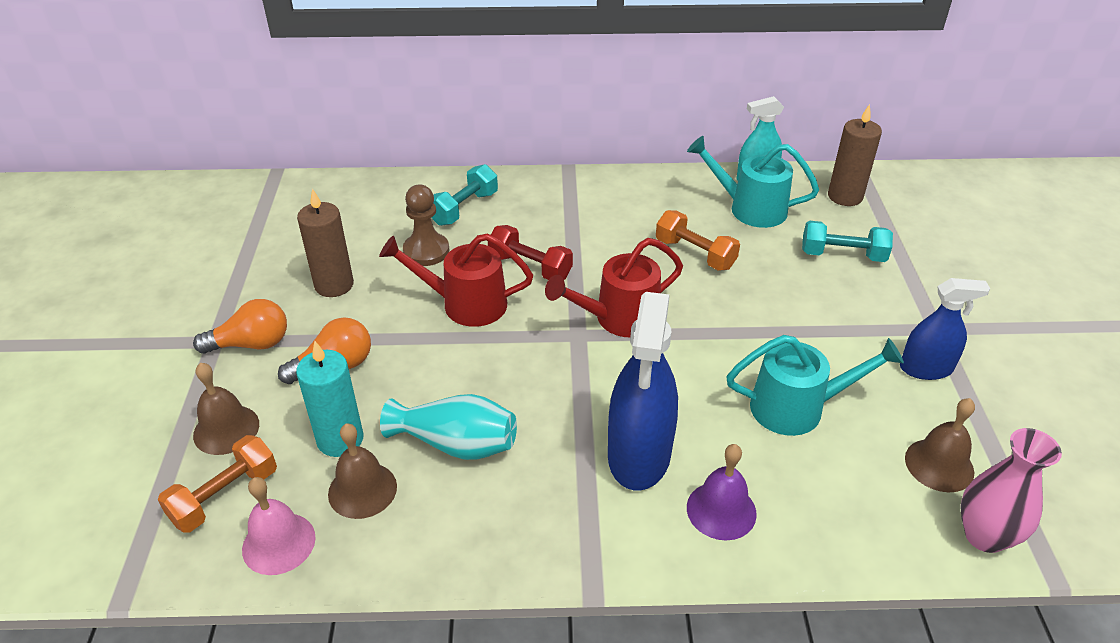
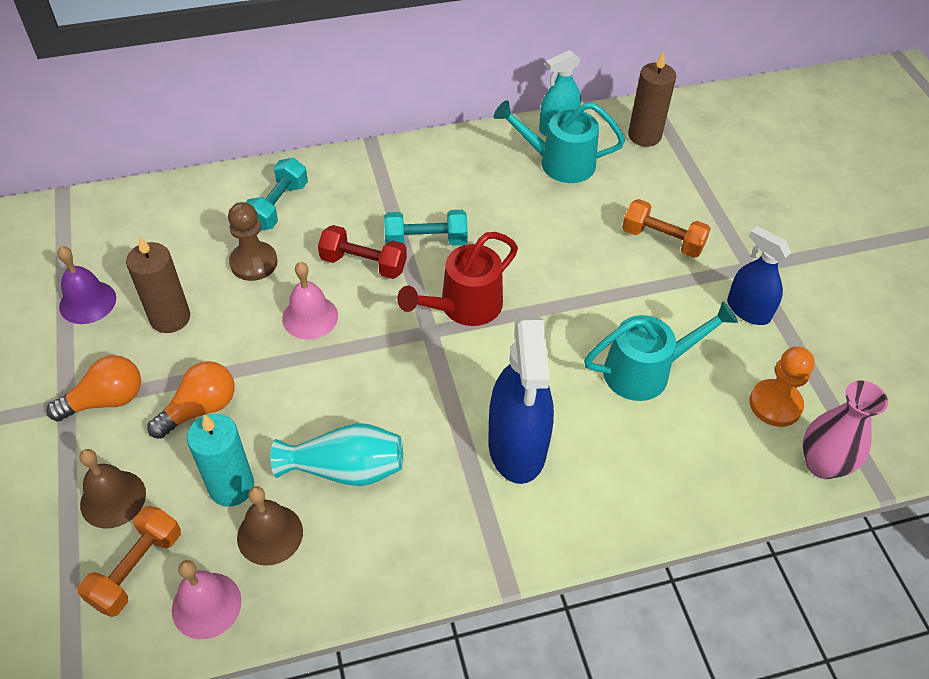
camera: 15 degrees left, 10 degrees up
red watering can [379,233,533,327] -> pink bell [282,262,338,340]
orange dumbbell [656,210,740,271] -> orange dumbbell moved to [622,199,711,258]
purple bell [687,444,757,540] -> purple bell moved to [57,246,116,324]
turquoise dumbbell [802,221,893,262] -> turquoise dumbbell moved to [384,210,468,246]
blue spray bottle [900,278,990,380] -> blue spray bottle turned 120 degrees counterclockwise [727,226,791,325]
brown bell [905,398,975,492] -> orange pawn [749,347,815,427]

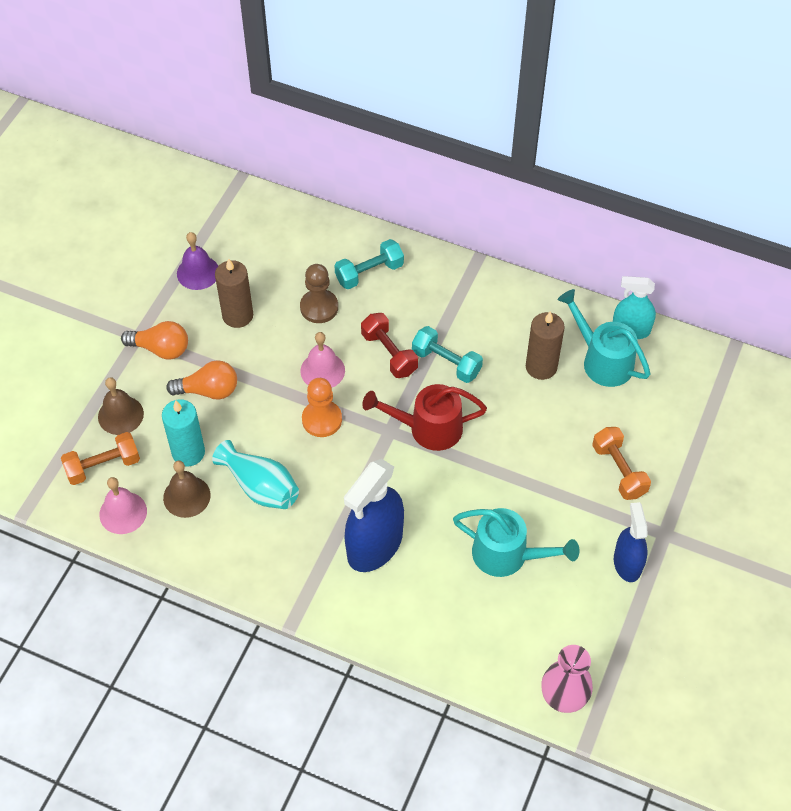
camera: 40 degrees right, 5 degrees up
brown candle [628,51,676,147] -> brown candle moved to [526,312,565,380]
orange pawn [749,347,815,427] -> orange pawn moved to [302,378,342,437]

